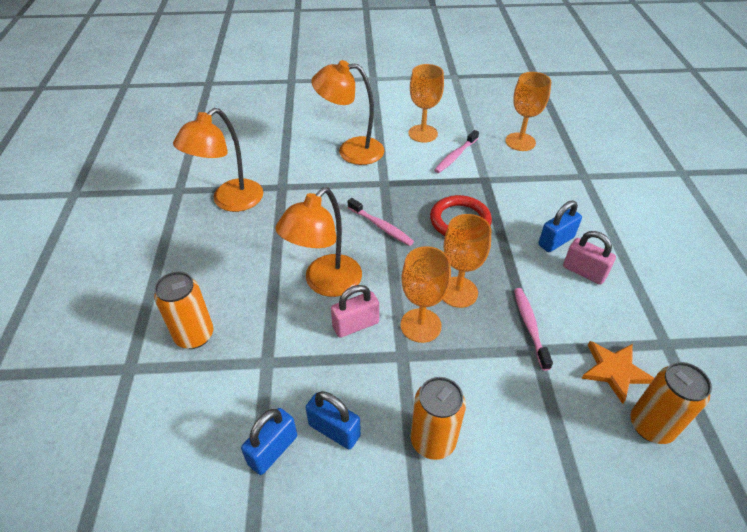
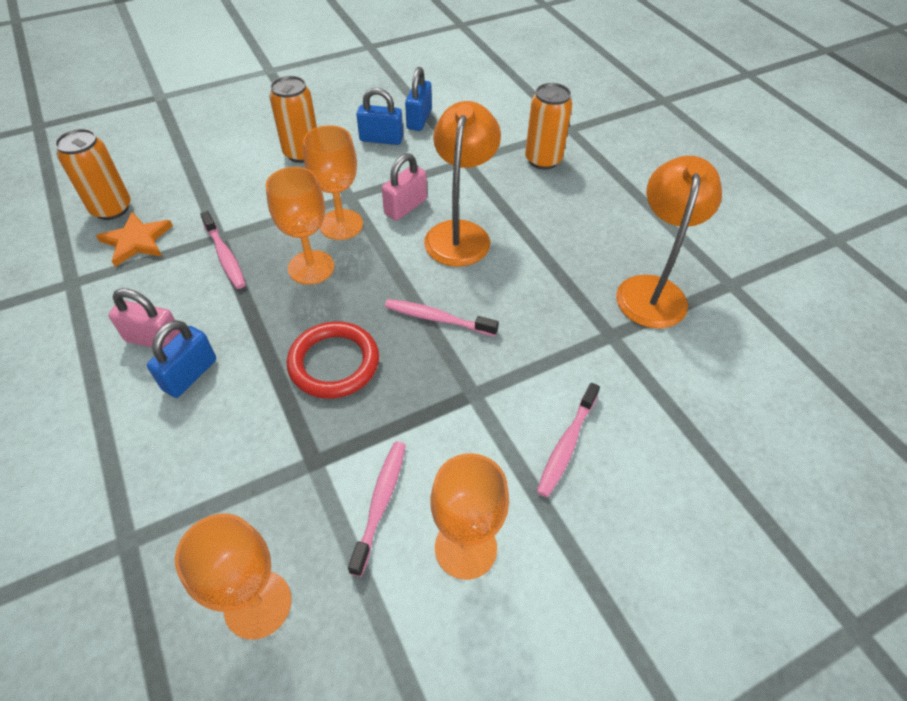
camera: 155 degrees right, 5 degrees up
orange lamp [311,60,384,165] -> pink toothbrush [537,383,600,497]

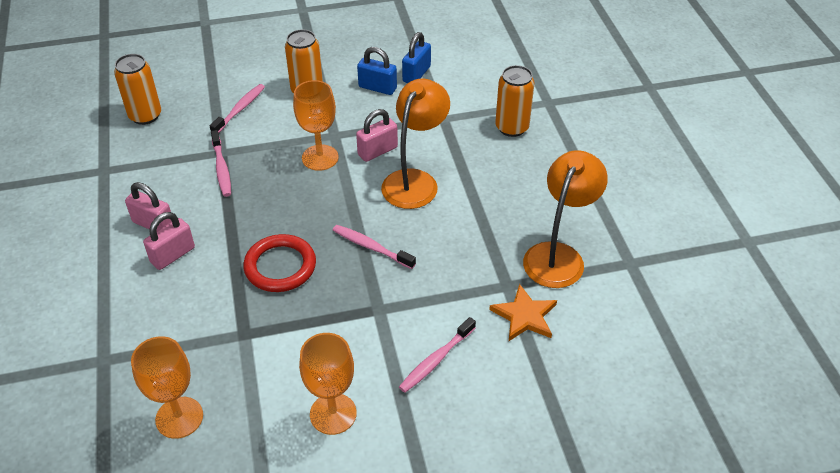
camera: 15 degrees right, 5 degrees down
orange star [96,212,173,267] -> orange star moved to [489,284,557,341]
blue padlock [147,320,216,398] -> pink padlock [143,212,195,270]
orange goblet [266,167,334,285] -> none
pink toothbrush [348,442,406,577] -> pink toothbrush moved to [210,84,265,133]

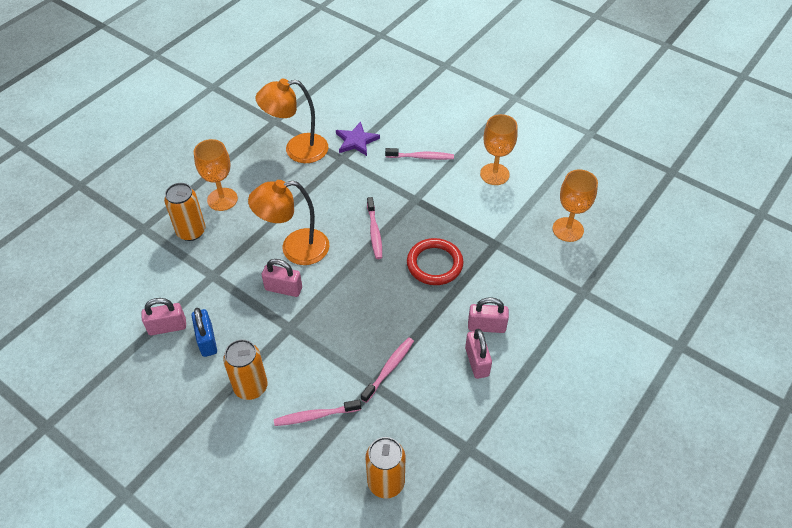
camera: 130 degrees left, 5 degrees up
orange goblet [293,80,339,171] -> orange goblet moved to [194,139,238,211]
blue padlock [402,32,431,83] -> pink padlock [141,298,186,335]
orange star [489,284,557,341] -> purple star [336,122,380,156]

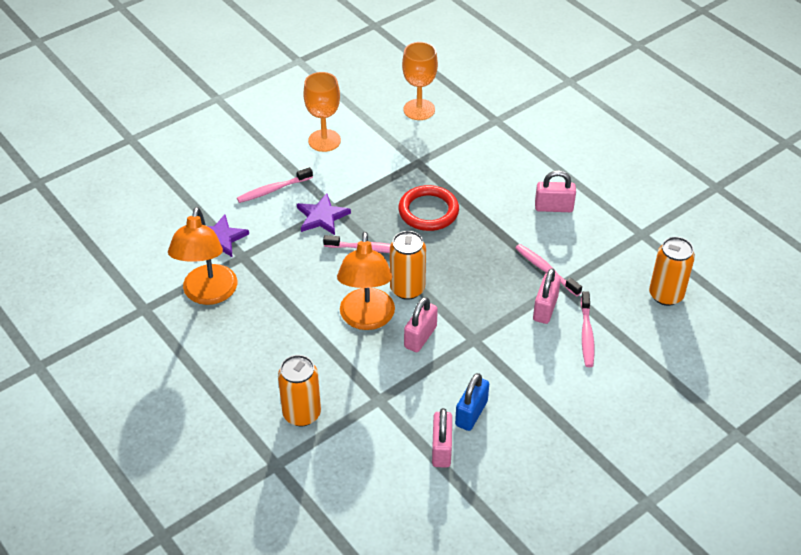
camera: 75 degrees left, 5 degrees down
blue padlock [192,308,217,357] -> blue padlock turned 60 degrees counterclockwise [455,373,489,431]
orange goblet [194,139,238,211] -> none
orange can [223,339,268,400] -> orange can moved to [390,231,426,300]
pink toothbrush [385,148,454,160] -> pink toothbrush turned 135 degrees counterclockwise [237,167,313,203]
pink padlock [468,297,509,333] -> pink padlock moved to [533,268,561,324]
none -> purple star [297,193,351,235]

